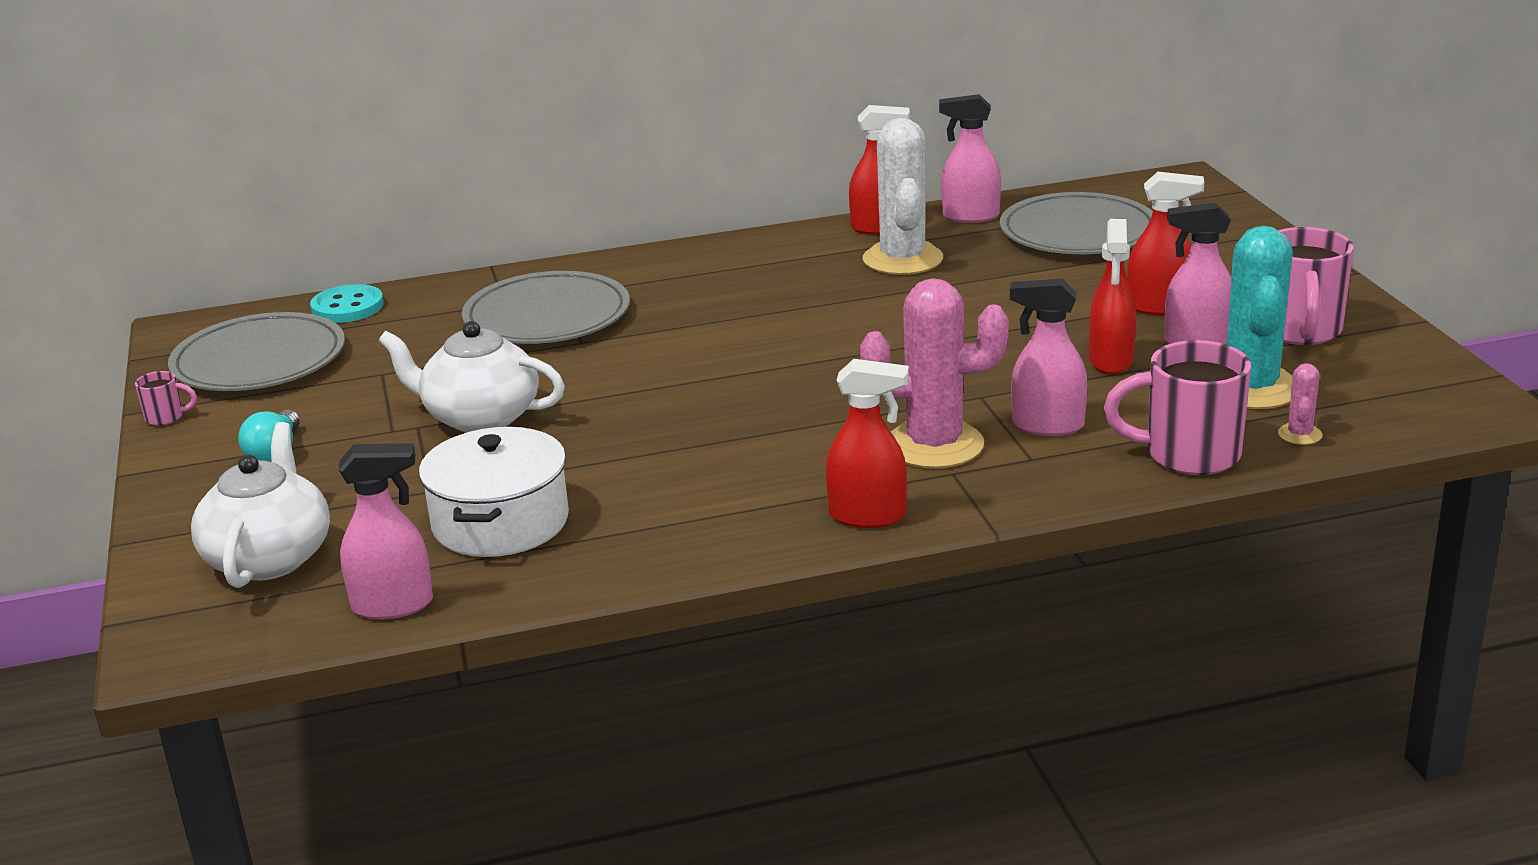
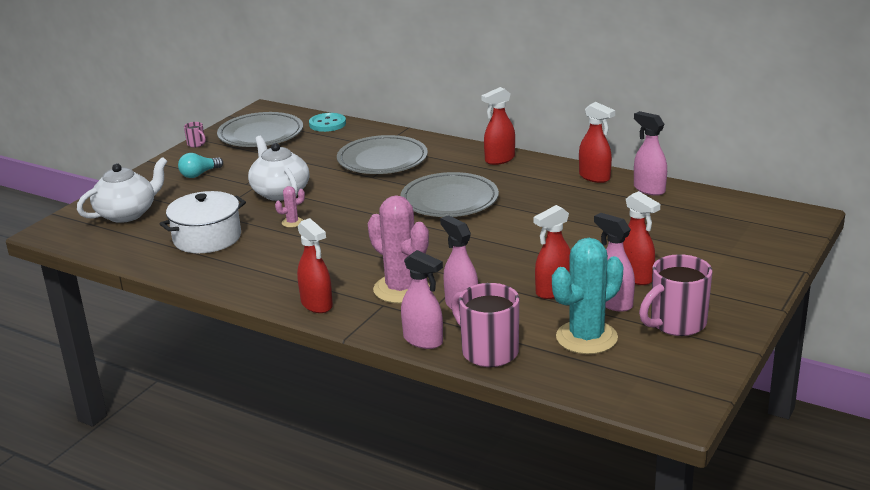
camera: 45 degrees right, 0 degrees up
pink spray bottle [339,443,433,619] -> pink spray bottle moved to [401,250,443,349]
white cactus [863,118,943,275] -> none
grey plate [1000,192,1153,254] -> grey plate moved to [401,172,499,217]
pink cactus [1278,363,1323,445] -> pink cactus moved to [275,186,305,228]
none -> red spray bottle [481,87,515,165]

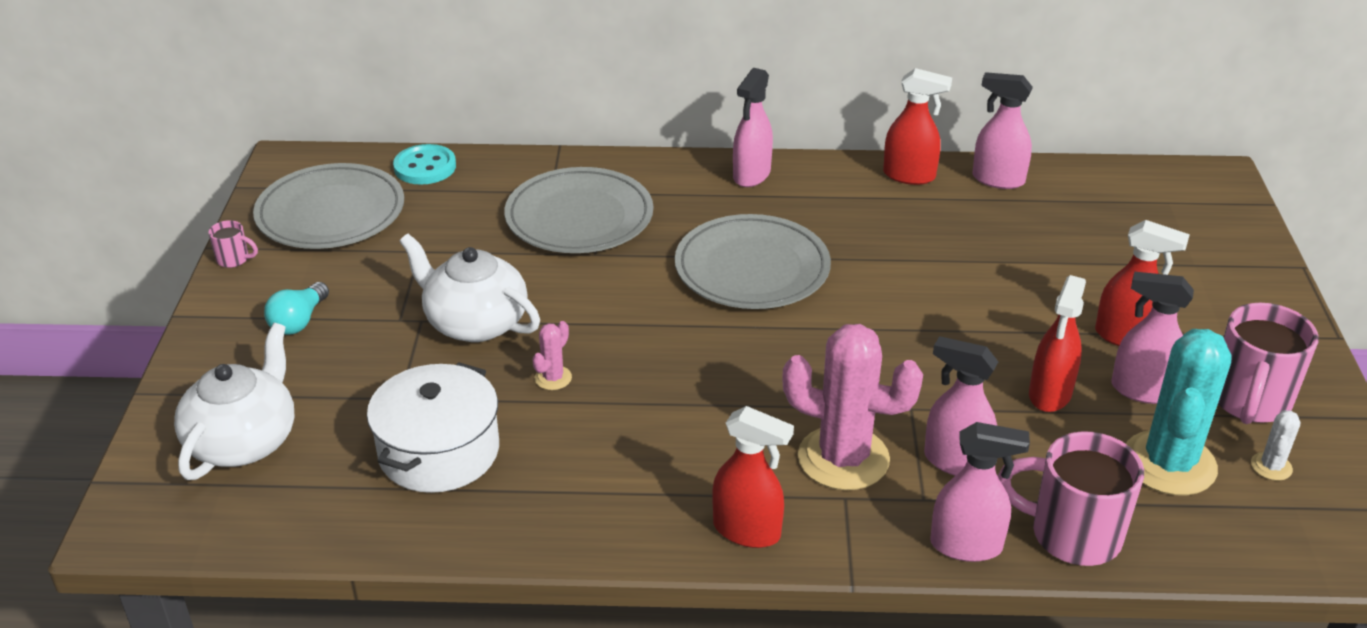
camera: 30 degrees left, 10 degrees up
red spray bottle [481,87,515,165] -> pink spray bottle [733,68,773,187]
none -> white cactus [1251,410,1301,481]

